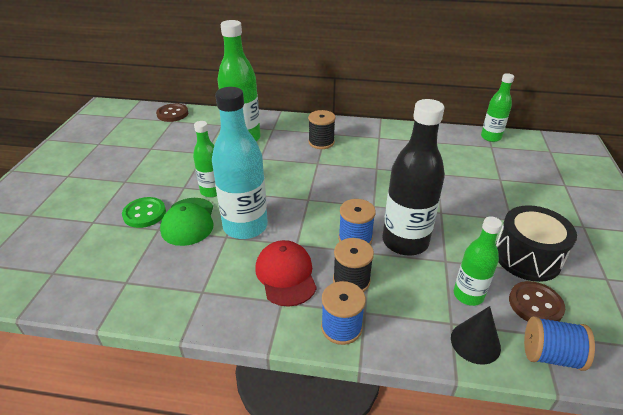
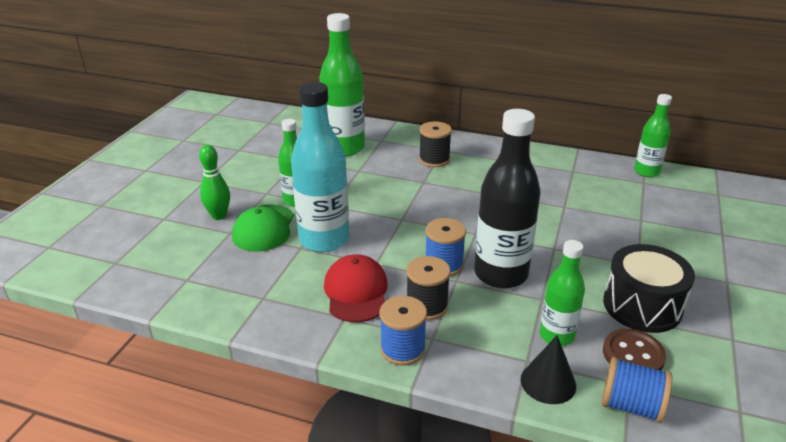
camera: 10 degrees right, 5 degrees down
green button [122,197,166,228] -> green bowling pin [199,145,230,220]
brown button [156,103,188,122] -> none

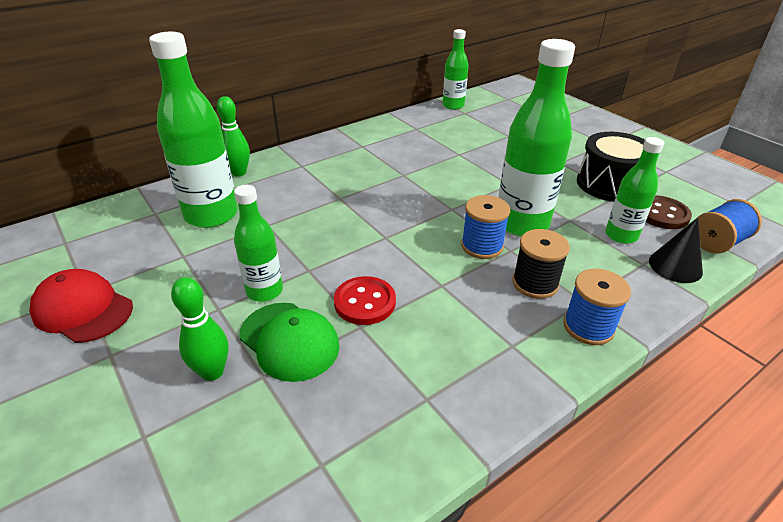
camera: 55 degrees left, 5 degrees up
turquoise bottle [291,82,349,252] -> red button [334,276,396,325]
red cap [324,254,388,322] -> red cap moved to [29,269,133,343]
black spool [419,121,452,167] -> none
black bottle [474,109,541,289] -> green bottle [499,39,575,237]
none -> green bowling pin [217,96,250,176]

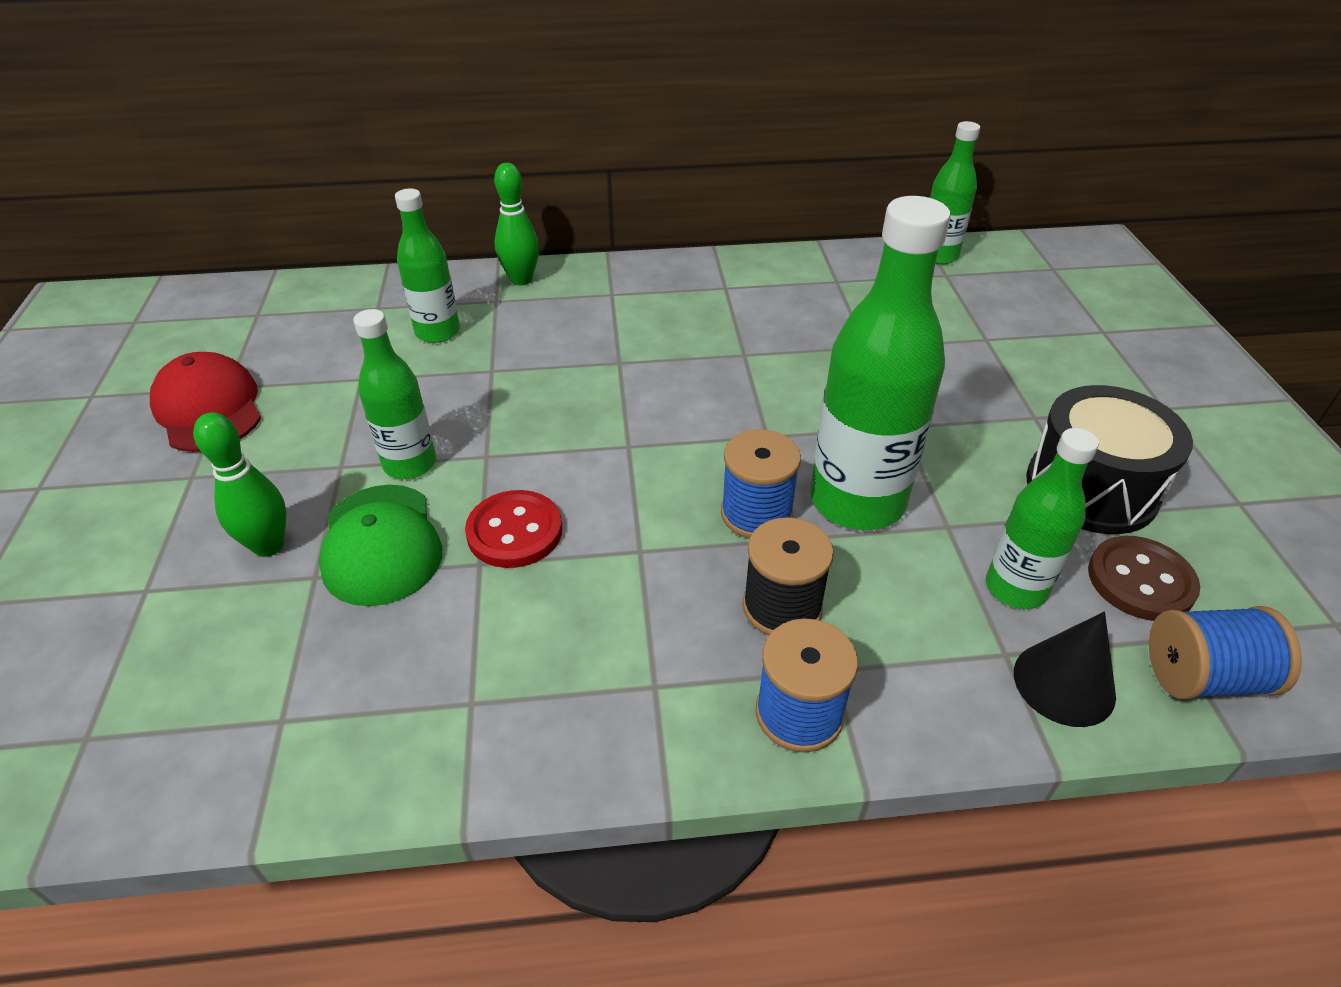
camera: 30 degrees right, 5 degrees up
green bottle [149,32,238,228] -> green bottle [395,189,460,343], size x0.58

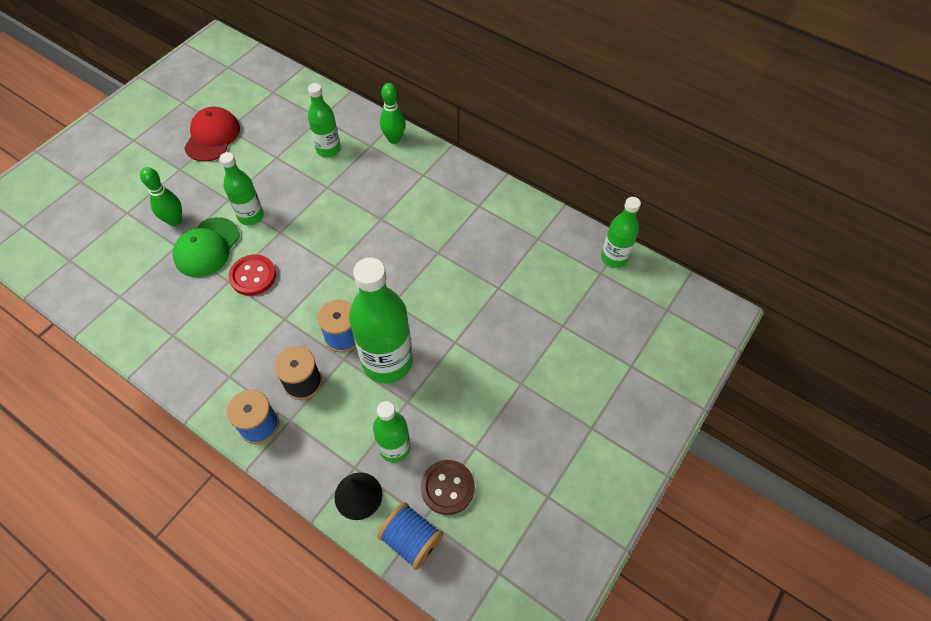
camera: 40 degrees right, 15 degrees up
black drum [1026,385,1193,534] -> none

